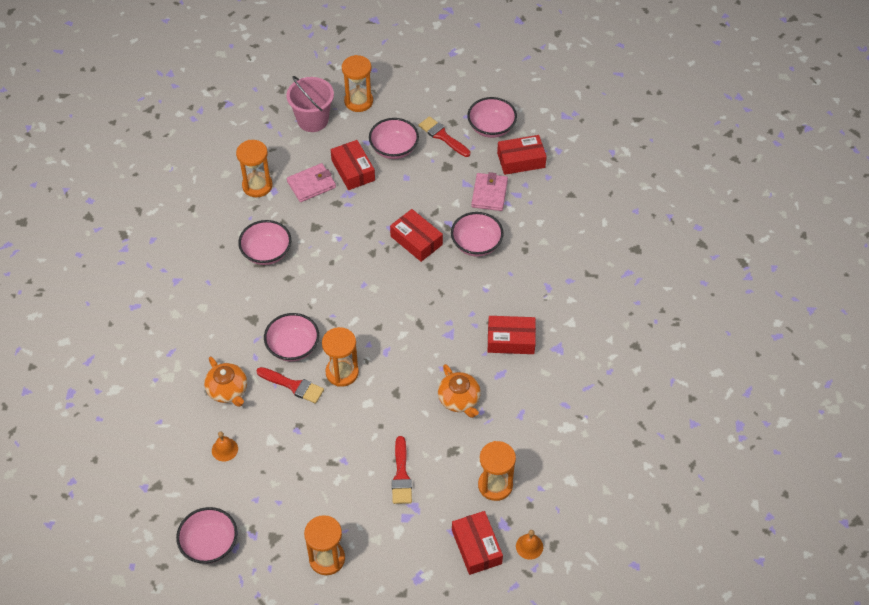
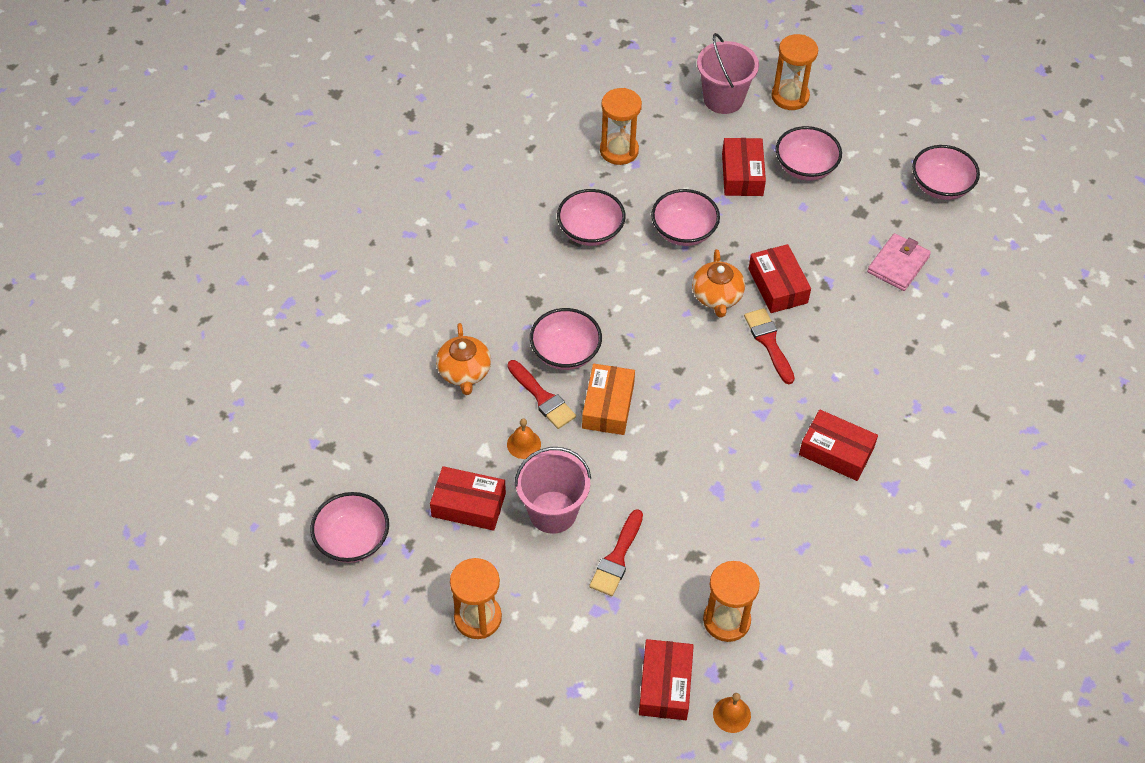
camera: 25 degrees right, 0 degrees up
orange bell [212,432,238,462] -> orange bell moved to [507,418,541,459]
pink wallet [287,163,336,202] -> none
orange hourglass [322,327,359,387] -> orange box [582,364,635,435]
red brush [419,116,470,157] -> red brush moved to [744,308,795,384]
orange teapot [438,364,481,418] -> orange teapot moved to [692,249,745,318]
pink bowl [451,212,504,257] -> pink bowl moved to [651,189,720,246]
red box [497,135,547,175] -> red box moved to [430,466,506,531]
none -> pink bucket [514,447,591,534]

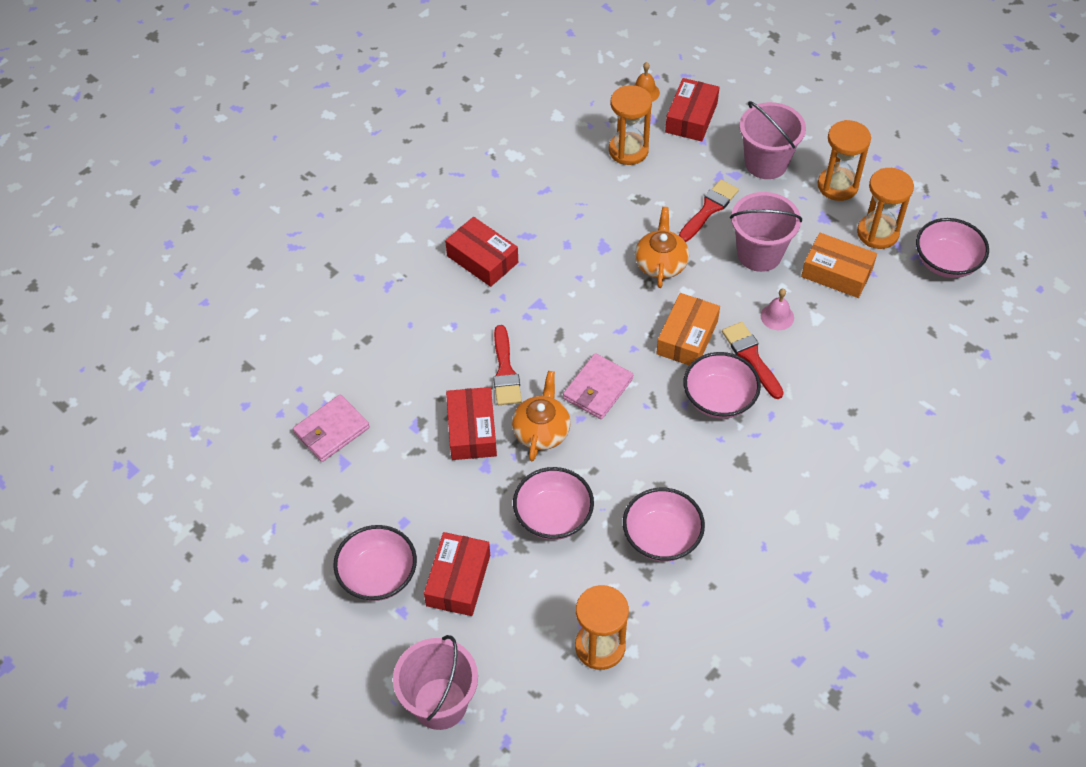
camera: 165 degrees left, 0 degrees up
red box [430,466,506,531] -> orange box [801,233,877,298]
orange teapot [436,323,491,395] -> orange teapot moved to [635,207,689,288]
orange bell [507,418,541,459] -> pink bell [761,288,794,330]
orange hourglass [771,34,818,110] -> orange hourglass moved to [857,168,914,249]
pink bowl [912,145,980,200] -> none
none -> pink wallet [563,353,633,419]
none -> pink bucket [740,101,806,179]

